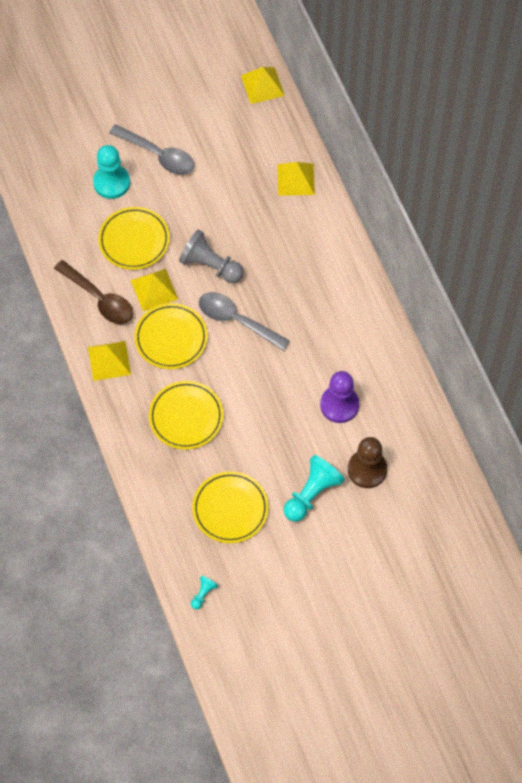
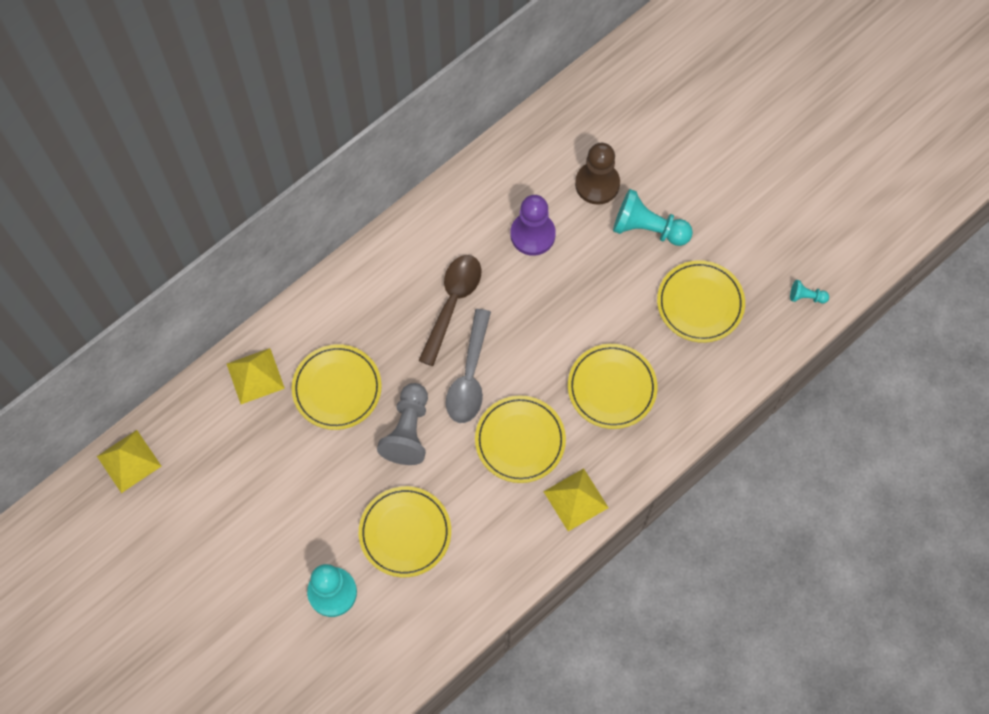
camera: 110 degrees left, 5 degrees up
brown spoon [54,260,133,324] -> brown spoon moved to [418,255,481,366]
grey spoon [109,124,194,175] -> none
yellow pyramid [130,269,178,311] -> none
none -> yellow plate [292,344,382,430]

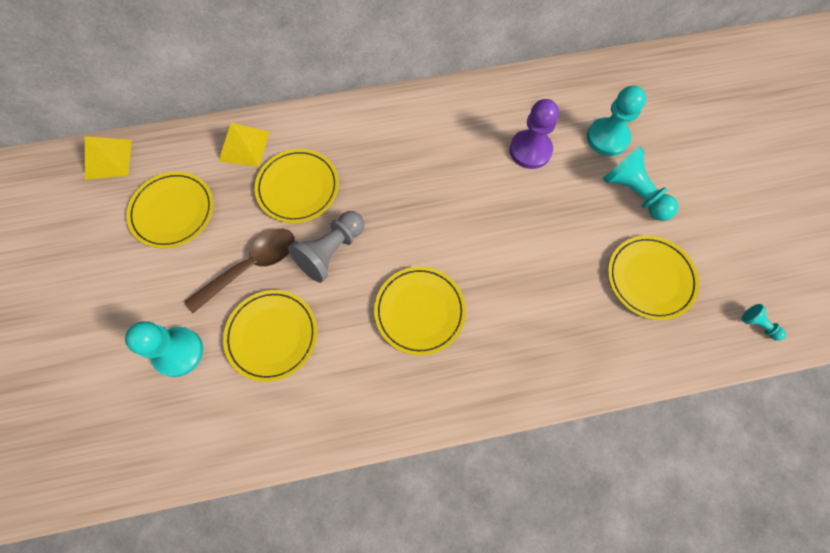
camera: 30 degrees right, 0 degrees up
brown spoon [418,255,481,366] -> brown spoon moved to [185,229,295,313]
grey spoon [446,309,491,423] -> none
yellow pyramid [543,468,609,531] -> none
yellow plate [568,344,657,429] -> yellow plate moved to [126,172,214,249]
brown pawn [575,143,620,205] -> turquoise pawn [587,86,646,156]

